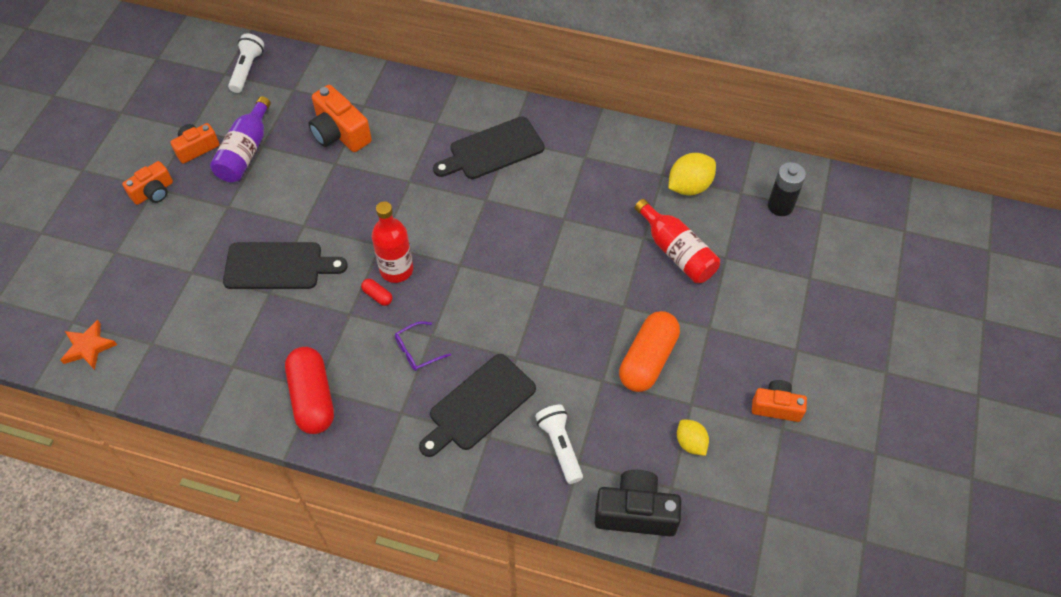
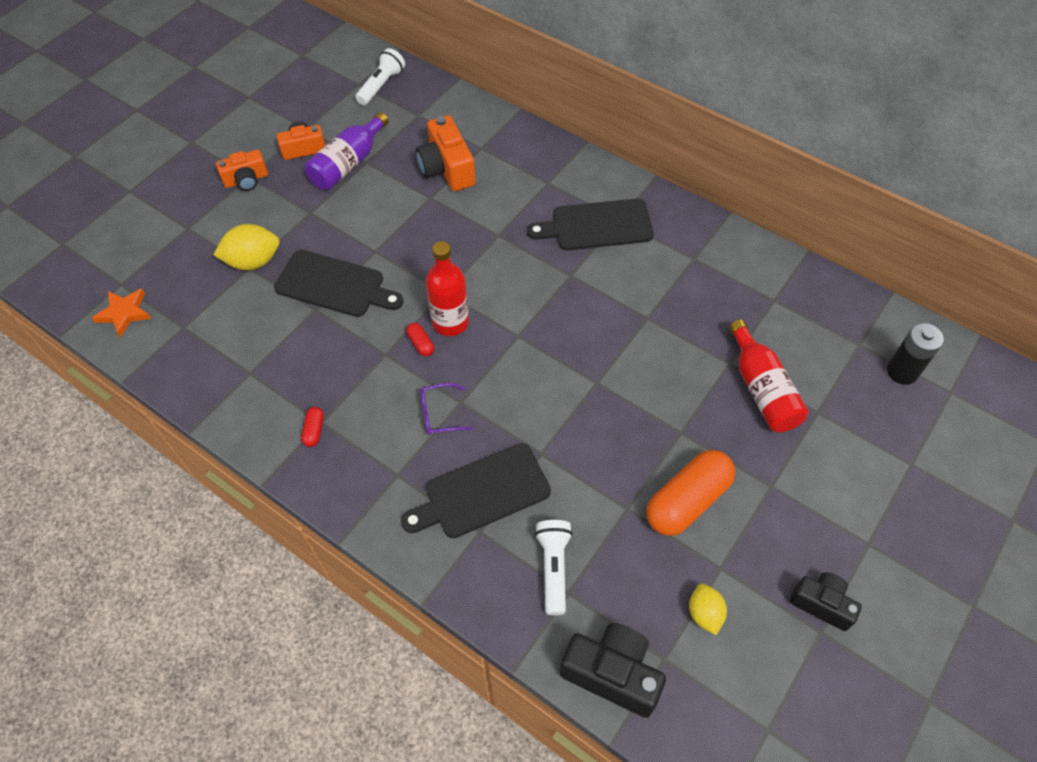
camera: 20 degrees right, 0 degrees up
red capsule [285,347,334,434] -> red capsule [301,407,324,447], size x0.42
yellow lemon [669,153,716,196] -> yellow lemon moved to [213,224,280,270]
orange camera [752,380,807,422] -> black camera [790,572,862,631]

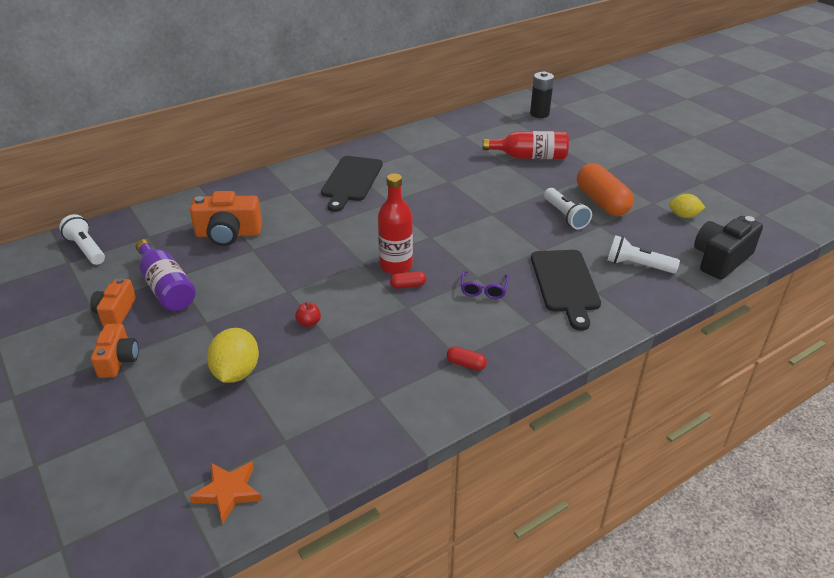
camera: 70 degrees left, 20 degrees down
black cutting board [274,250,404,317] -> red apple [295,302,321,327]
black camera [790,572,862,631] -> none
none -> white flashlight [544,188,592,229]

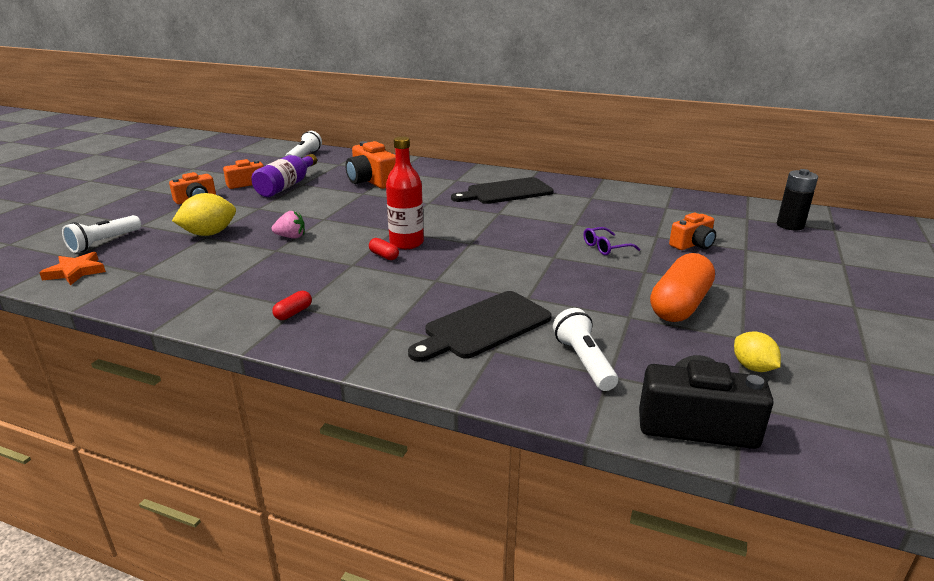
camera: 55 degrees right, 10 degrees down
red apple [295,302,321,327] -> pink strawberry [272,211,305,238]
red capsule [447,346,487,371] -> red capsule turned 45 degrees clockwise [272,291,312,320]
purple glasses [461,271,509,299] -> purple glasses moved to [583,227,640,255]
red bottle [483,131,569,159] -> orange camera [669,213,716,250]
white flashlight [544,188,592,229] -> white flashlight moved to [62,215,141,253]

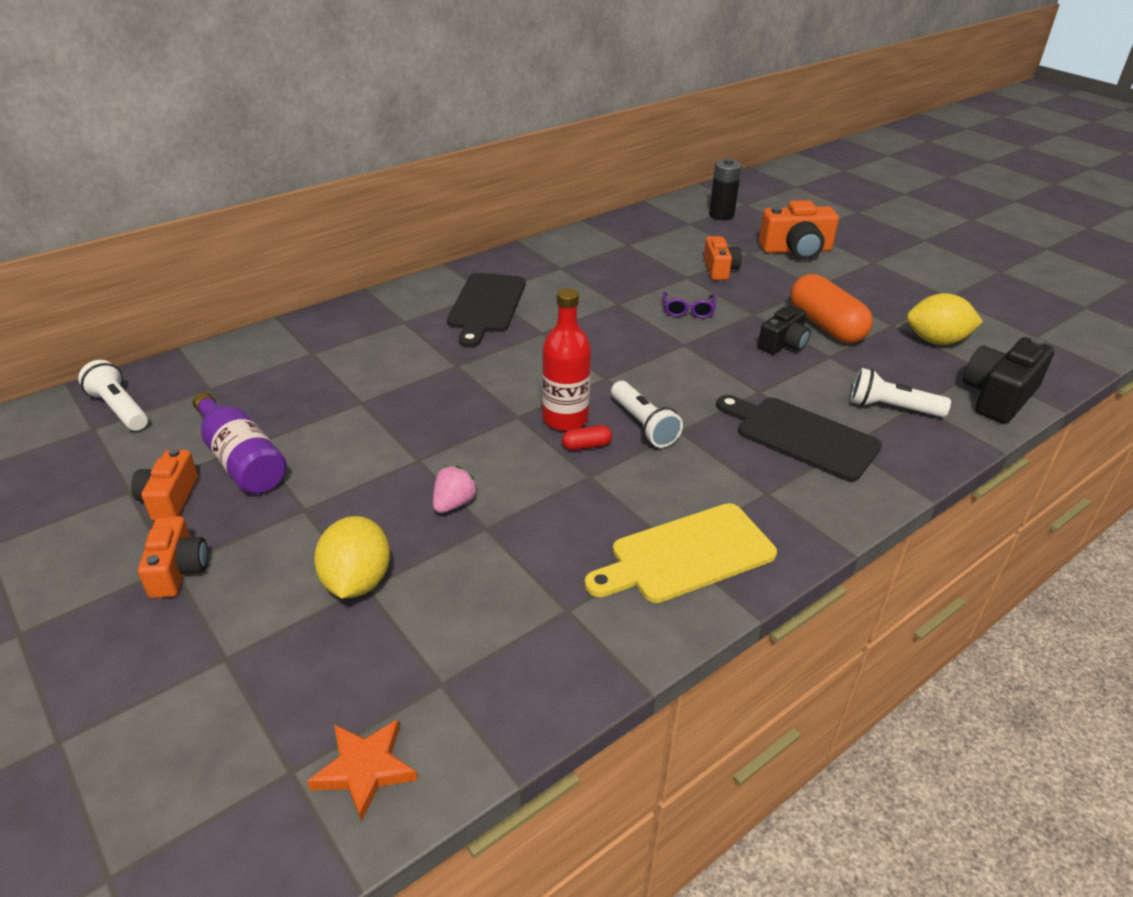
camera: 60 degrees left, 10 degrees up
white flashlight [62,215,141,253] -> white flashlight moved to [611,381,683,448]
red capsule [272,291,312,320] -> yellow cutting board [585,503,777,603]
orange camera [346,141,396,189] -> orange camera moved to [759,200,839,260]
black cutting board [408,291,552,362] -> black cutting board turned 135 degrees clockwise [716,395,882,482]
yellow lemon [734,331,781,372] -> yellow lemon [907,293,983,345], size x1.58
none -> black camera [758,305,811,355]

